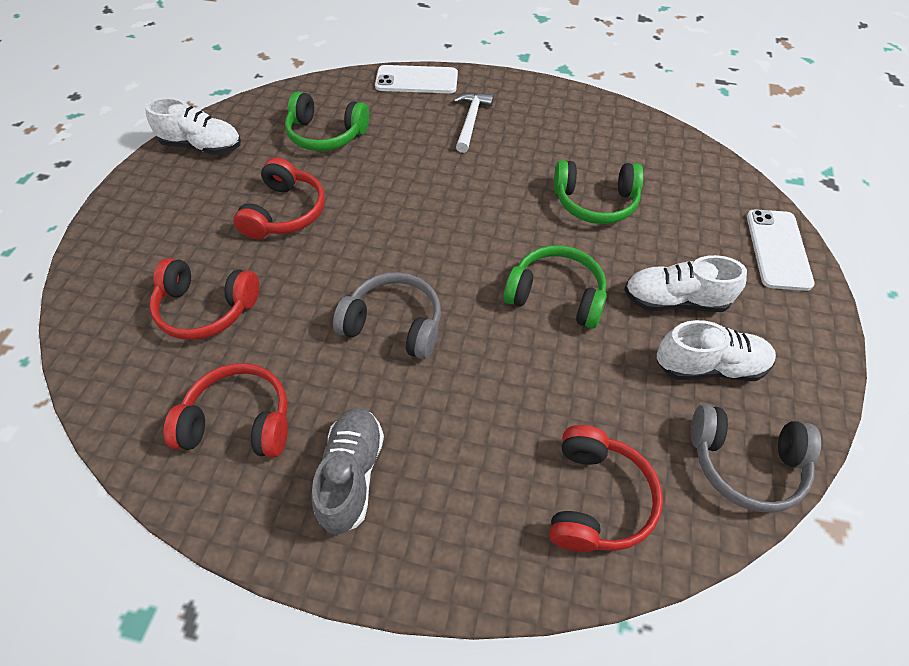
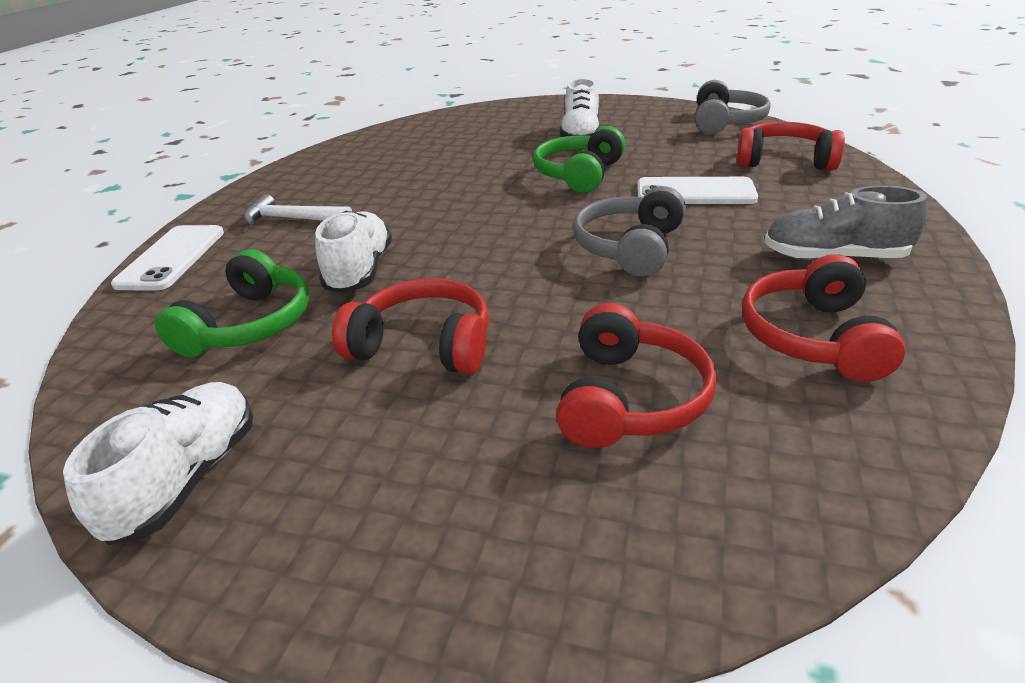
camera: 85 degrees left, 20 degrees down
green headphones [554,160,644,224] -> none
white shoe [657,320,776,381] -> white shoe moved to [315,211,392,293]
white phone [747,210,815,291] -> white phone moved to [637,177,758,204]

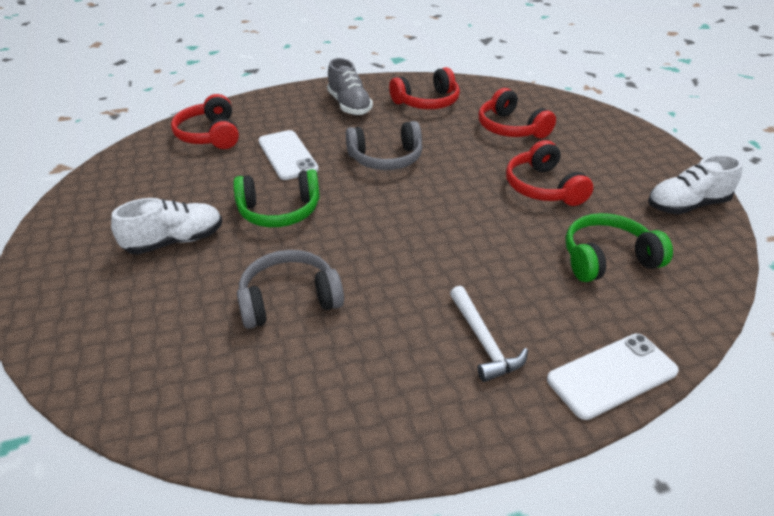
camera: 125 degrees left, 5 degrees up
white shoe [315,211,392,293] -> none
red headphones [556,303,717,448] -> red headphones turned 105 degrees counterclockwise [478,88,556,139]
grey headphones [695,80,771,134] -> grey headphones moved to [237,250,344,329]

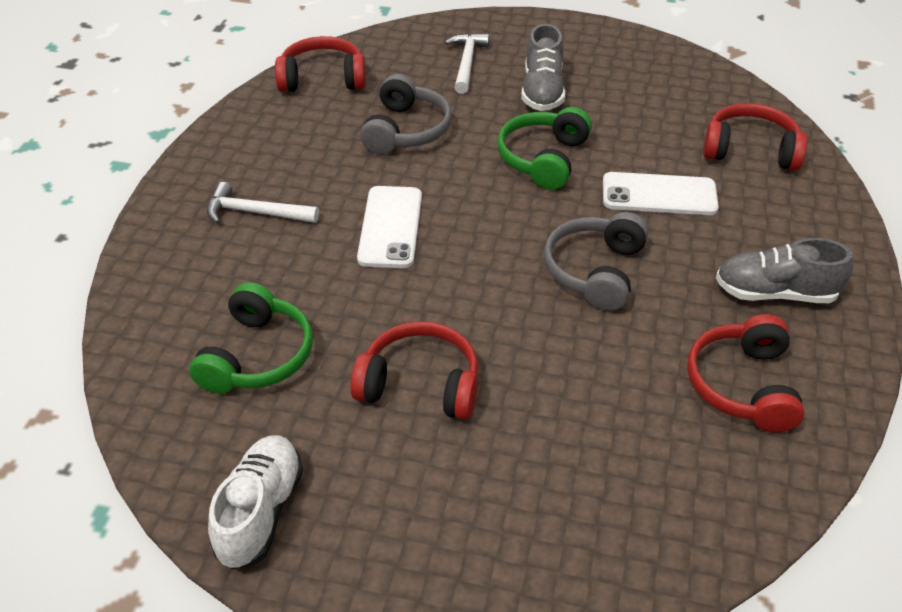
camera: 120 degrees right, 5 degrees up
white shoe [111,198,222,254] -> grey shoe [521,24,565,111]
red headphones [478,88,556,139] -> red headphones moved to [275,36,366,92]
white phone [547,334,679,420] -> white phone moved to [357,186,422,268]
none -> white hammer [445,33,489,94]

